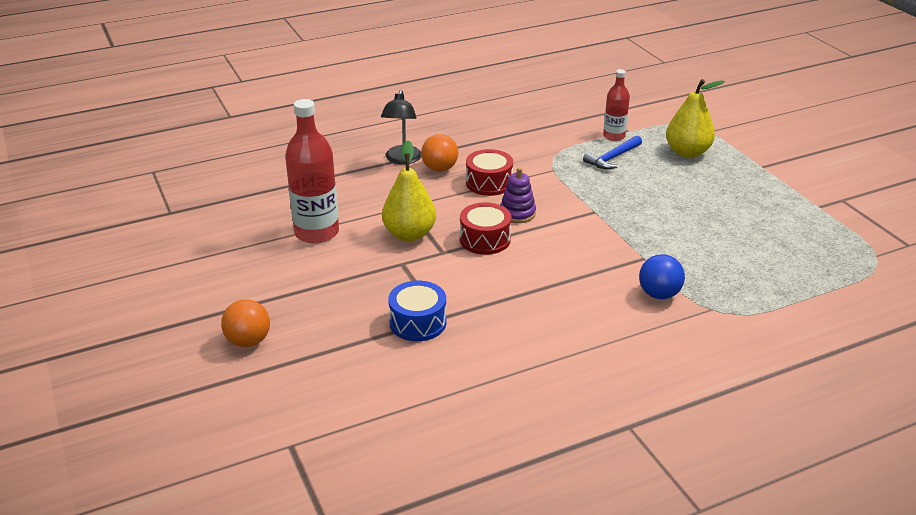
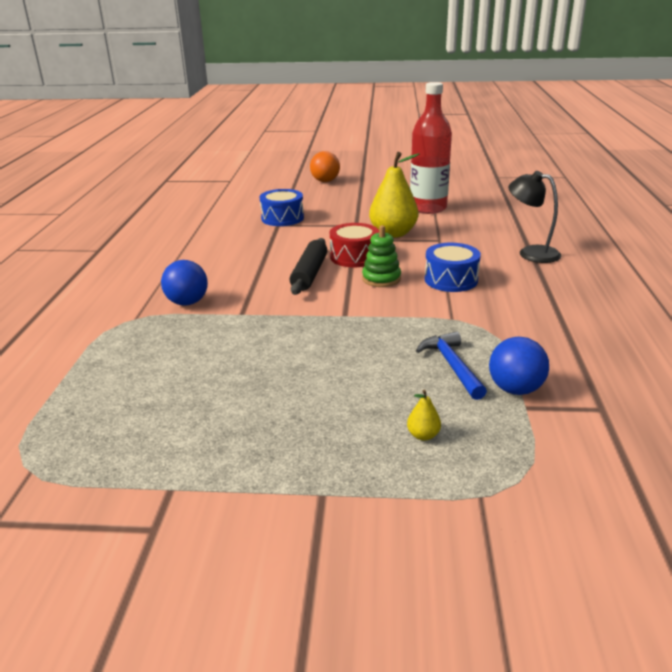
camera: 120 degrees right, 5 degrees down
orange ball [421,134,458,172] -> none
red drum [466,149,513,196] -> blue drum [425,243,481,292]
purple stacking toy [500,167,536,223] -> green stacking toy [362,225,401,287]
red bottle [603,69,630,141] -> blue ball [489,337,549,395]
yellow pear [666,79,725,158] -> yellow pear [407,390,441,441], size x0.41
none -> black rolling pin [290,238,327,295]

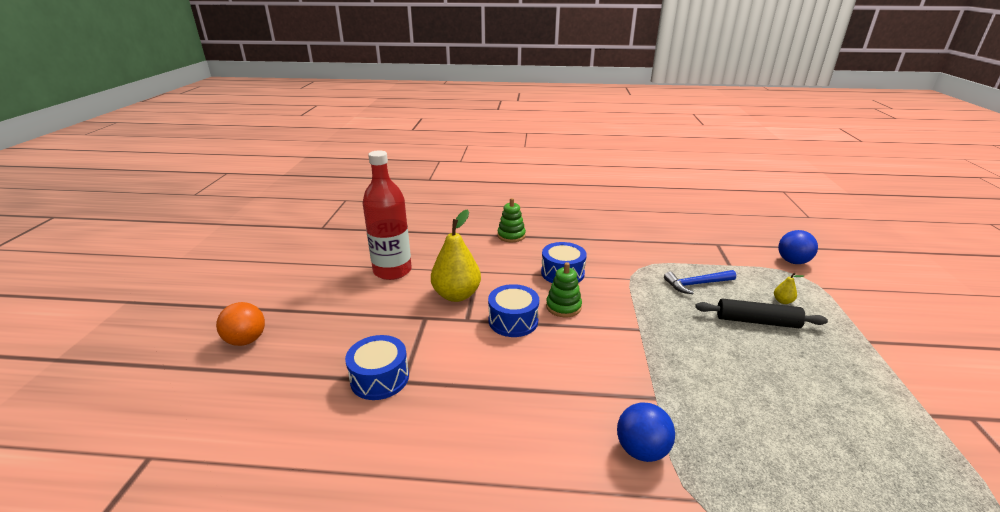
camera: 90 degrees left, 0 degrees up
black rolling pin [290,238,327,295] -> black rolling pin moved to [695,299,828,328]
red drum [330,223,379,267] -> blue drum [488,284,539,337]
blue ball [489,337,549,395] -> blue ball moved to [778,230,818,264]
black lamp [508,171,561,263] -> green stacking toy [497,198,526,242]

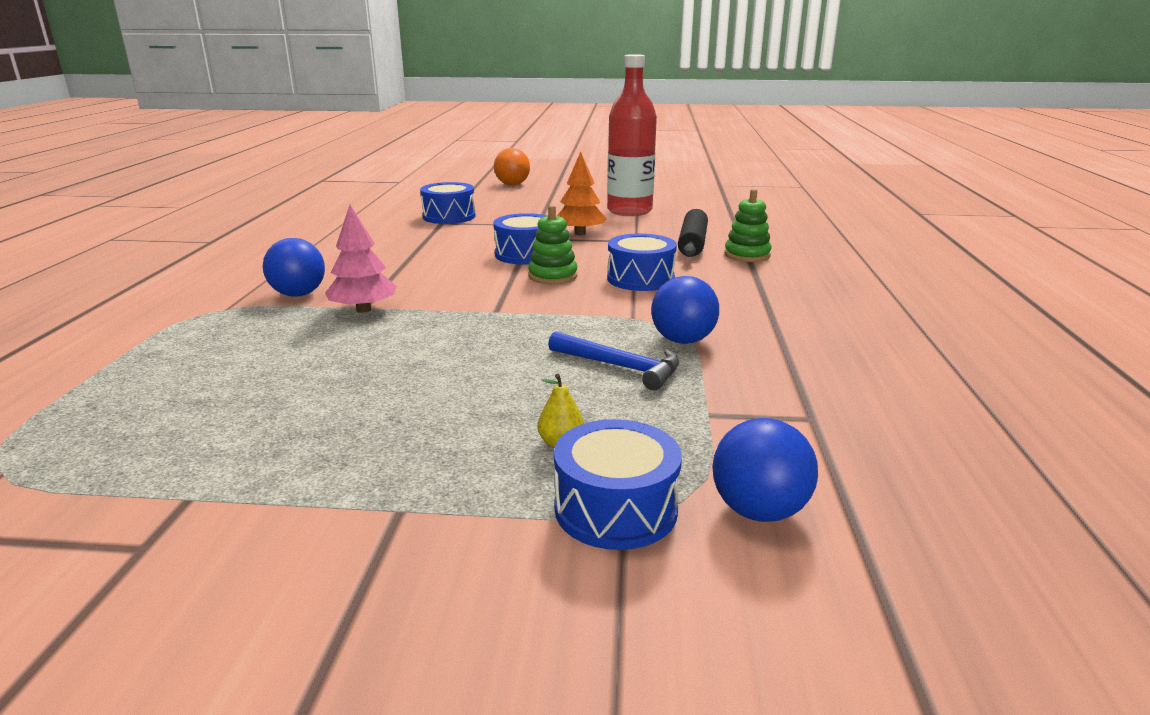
camera: 90 degrees right, 5 degrees down
yellow pear [431,209,481,302] -> orange tree [557,152,607,235]
blue hammer [664,270,736,294] -> blue hammer turned 135 degrees clockwise [548,331,679,390]
black rolling pin [695,299,828,328] -> black rolling pin moved to [678,209,708,257]
none -> pink tree [325,205,397,313]
none -> blue drum [554,419,682,550]
none -> blue ball [651,276,719,344]

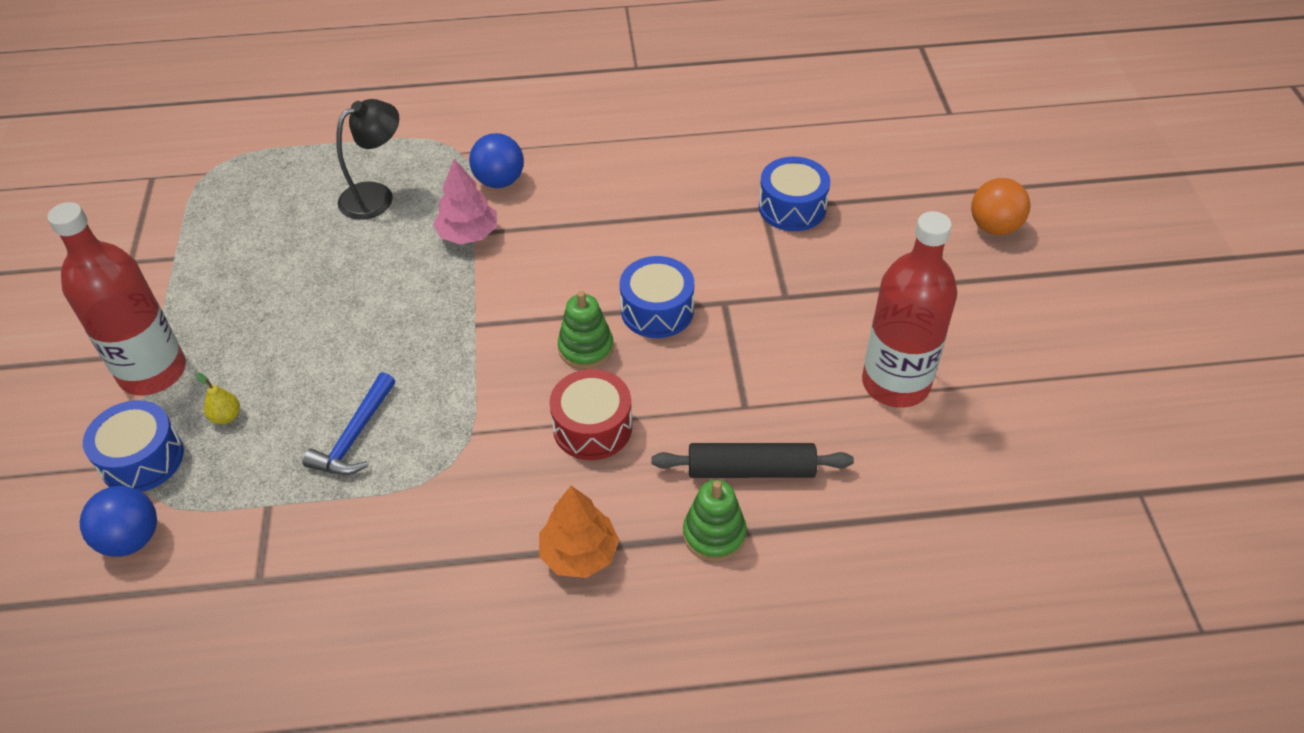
camera: 80 degrees right, 25 degrees up
orange tree [557,152,607,235] -> orange tree moved to [539,486,619,578]
blue drum [607,233,677,291] -> red drum [549,369,632,460]
blue ball [651,276,719,344] -> none
none -> red bottle [47,202,186,395]
none -> black lamp [336,99,399,220]

